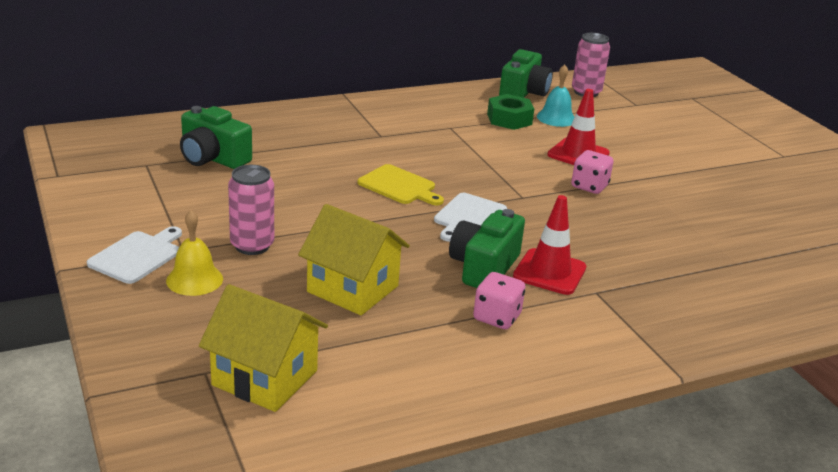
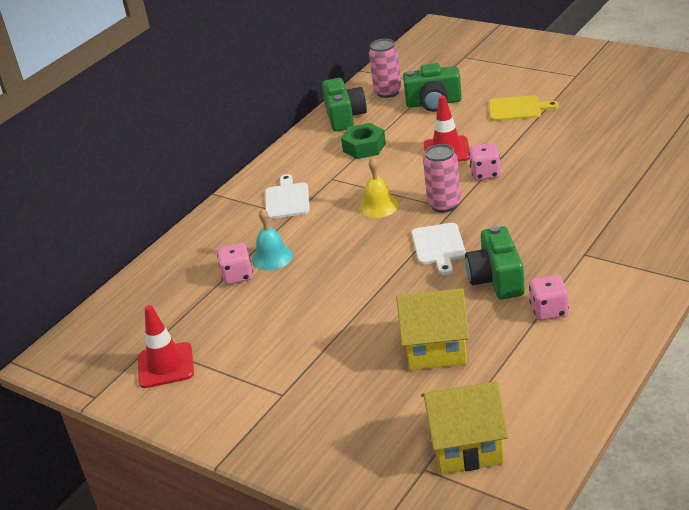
camera: 25 degrees left, 5 degrees up
white cutting board [87,226,182,284] -> white cutting board moved to [265,174,310,219]
yellow bell [166,210,223,296] -> yellow bell moved to [359,158,399,218]
green camera [180,106,252,169] -> green camera moved to [403,63,462,112]
pink can [228,165,274,255] -> pink can moved to [423,144,461,213]
yellow cutting board [358,164,444,205] -> yellow cutting board moved to [489,95,559,121]
red traffic cone [513,195,586,295] -> red traffic cone moved to [138,305,194,388]
turquoise bell [537,65,574,127] -> turquoise bell moved to [252,208,293,270]
none -> pink dice [217,243,253,285]

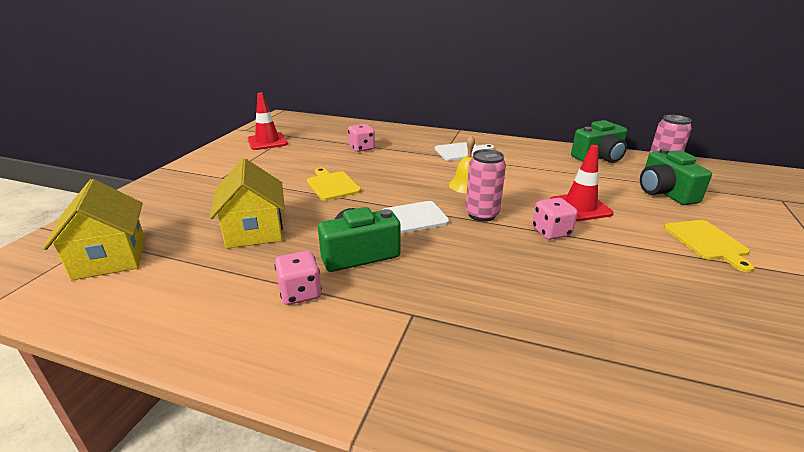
camera: 70 degrees right, 5 degrees down
turquoise bell [252,208,293,270] -> none
green nut [341,123,386,159] -> none
none -> yellow cutting board [307,168,361,201]

